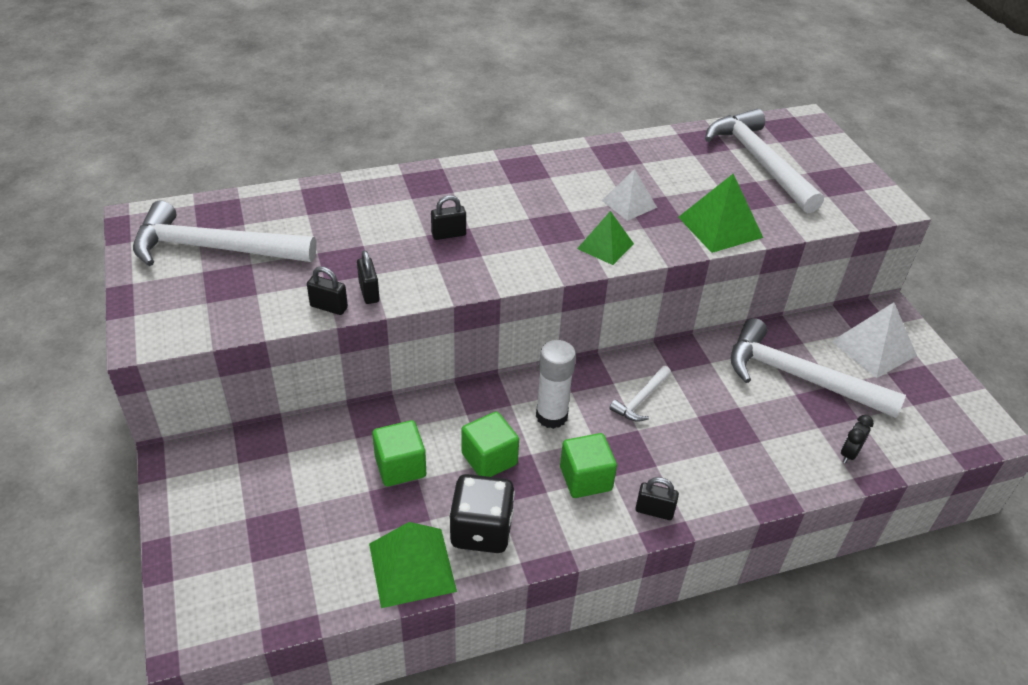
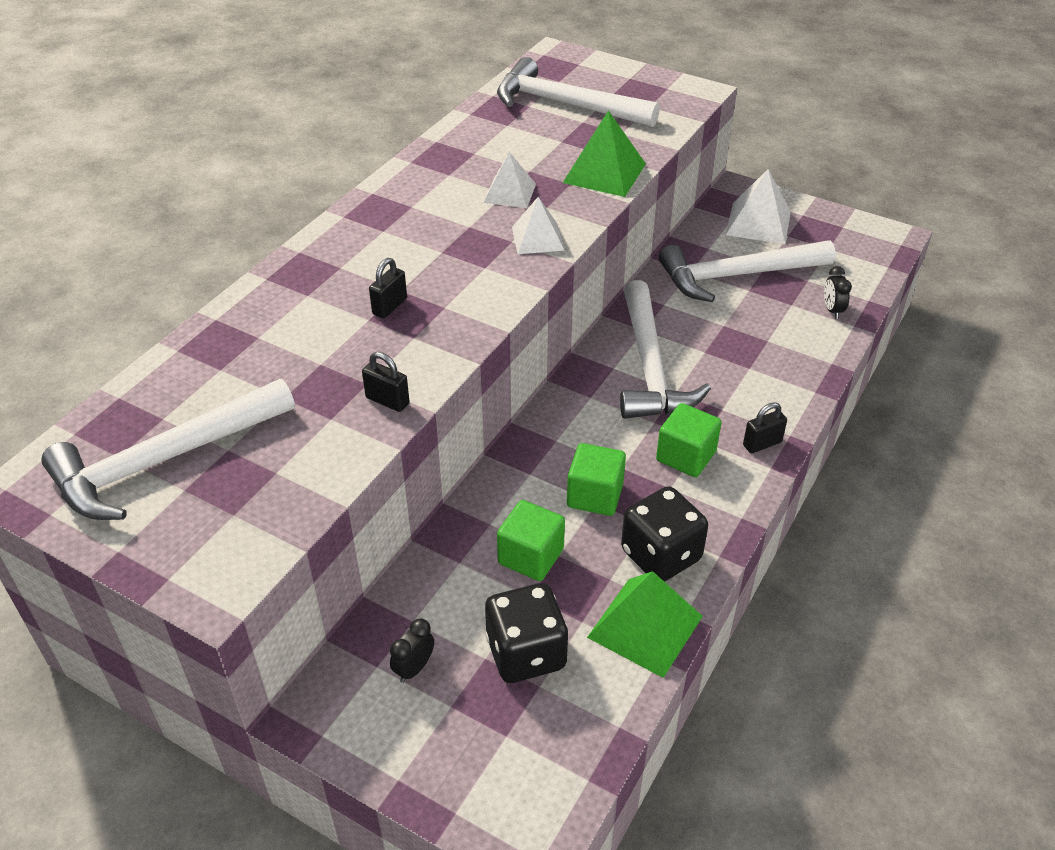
camera: 40 degrees left, 0 degrees up
black padlock [307,266,348,315] -> none
white glue stick [536,340,576,429] -> none
green pyramid [577,211,634,265] -> white pyramid [512,197,564,254]
white hammer [609,366,671,422] -> white hammer [620,280,711,419], size x2.17
none -> black clock [390,619,434,683]
none -> black dice [485,583,569,683]

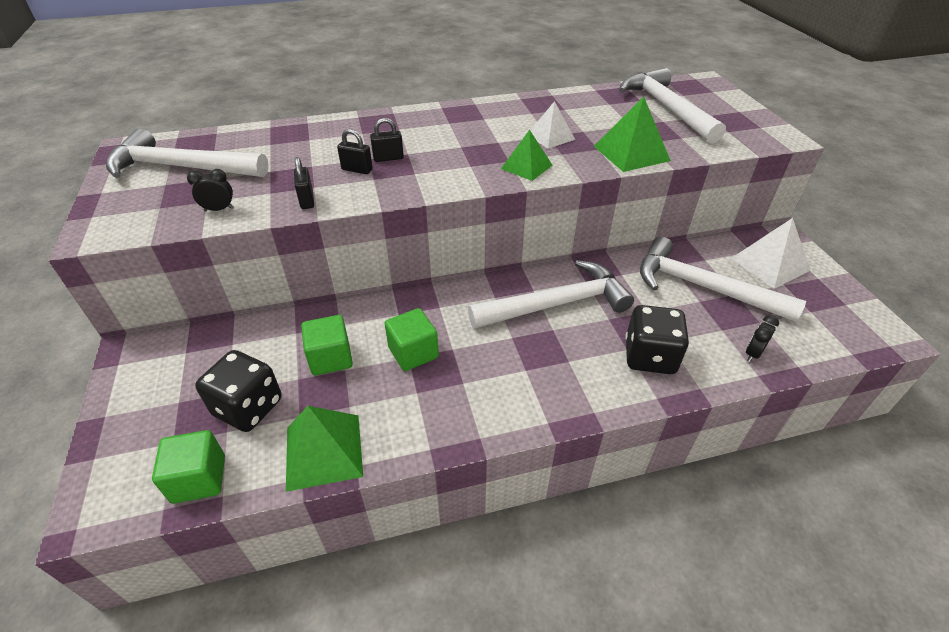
camera: 45 degrees right, 0 degrees up
black clock [390,619,434,683] -> black clock moved to [187,169,234,212]
white pyramid [512,197,564,254] -> green pyramid [501,130,552,181]
white hammer [620,280,711,419] -> white hammer turned 150 degrees counterclockwise [468,260,634,328]
black dice [621,486,708,582] -> black dice moved to [625,305,689,374]
green cube [656,403,722,477] -> green cube moved to [152,430,225,504]
black padlock [743,402,787,453] -> black padlock moved to [337,129,373,174]

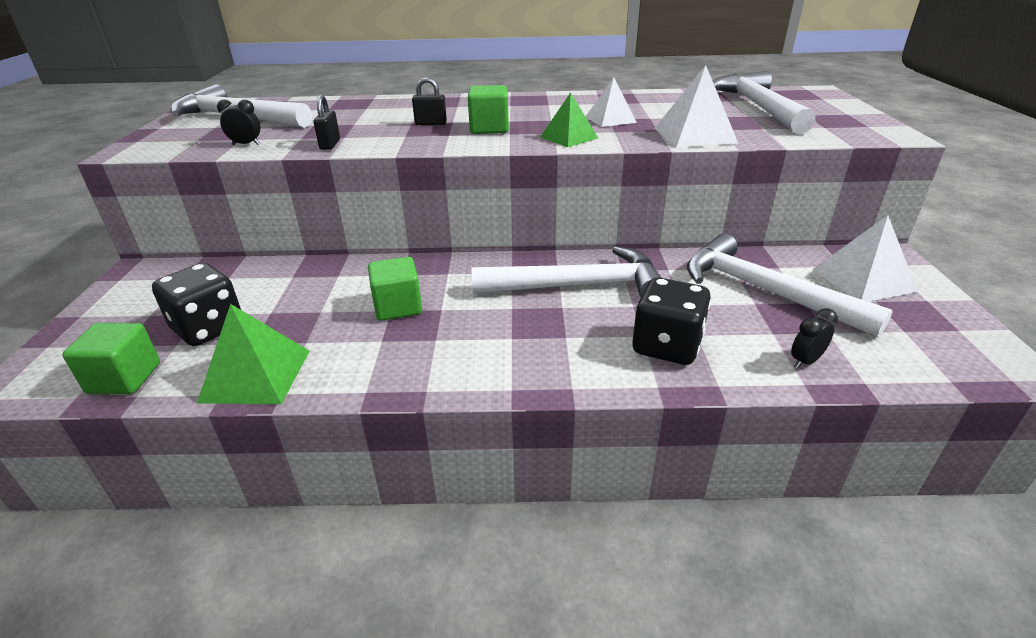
camera: 15 degrees right, 10 degrees down
green cube [301,315,353,375] -> green cube moved to [468,85,509,134]
black padlock [337,129,373,174] -> none
green pyramid [594,97,671,172] -> white pyramid [655,65,739,148]

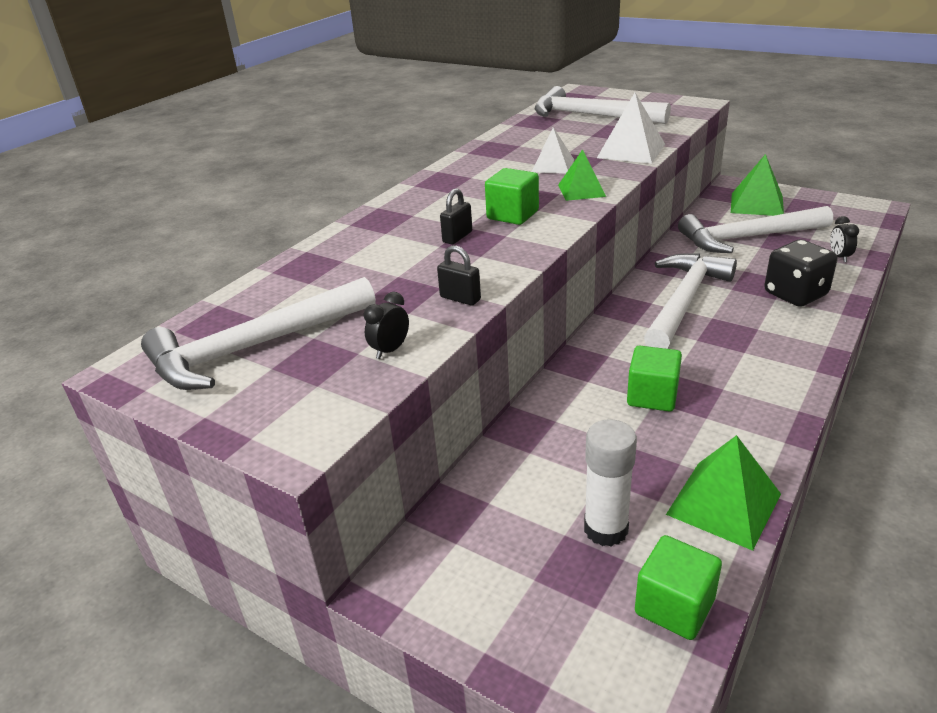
camera: 55 degrees left, 0 degrees up
black dice [152,263,242,346] -> white glue stick [584,419,637,546]
white pyramid [813,215,918,302] -> green pyramid [731,154,784,216]

